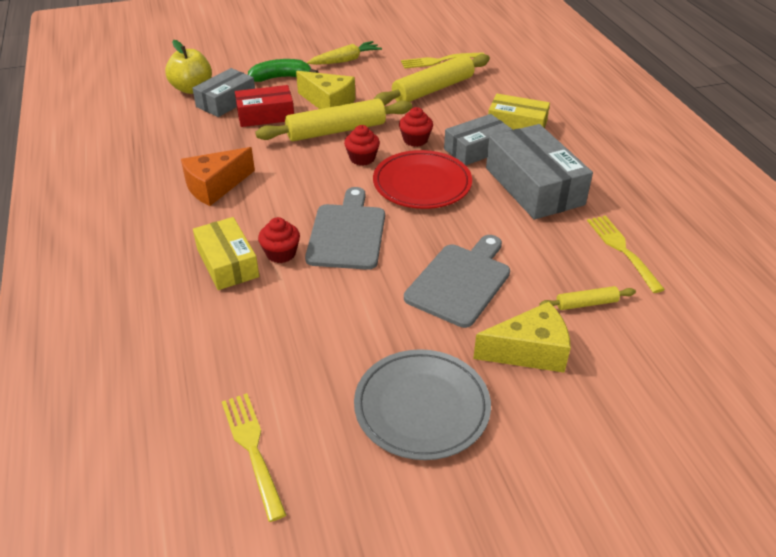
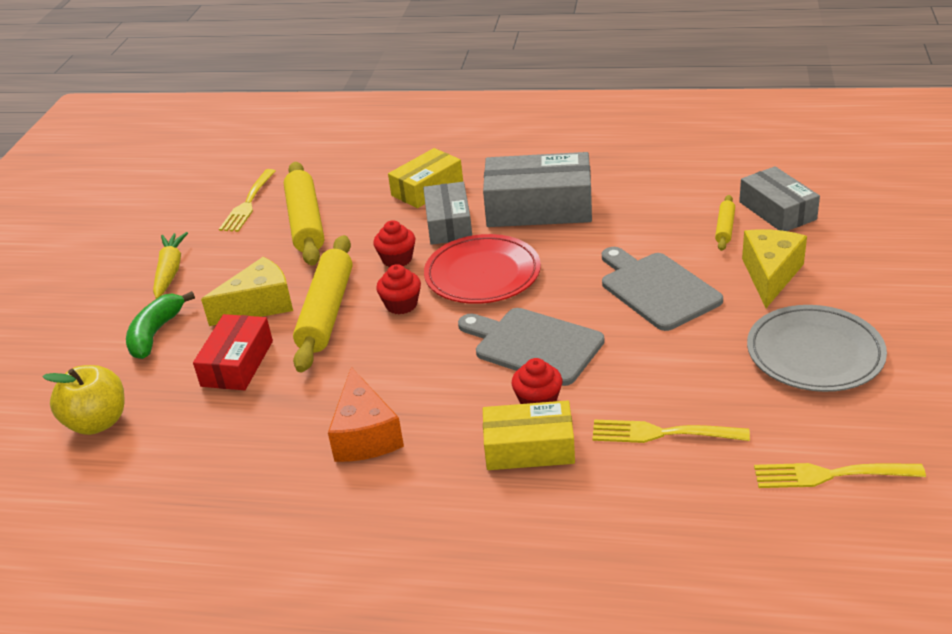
camera: 60 degrees left, 5 degrees down
grey box [192,68,255,117] -> grey box moved to [739,166,820,231]
yellow fork [587,216,665,293] -> yellow fork moved to [592,420,750,443]

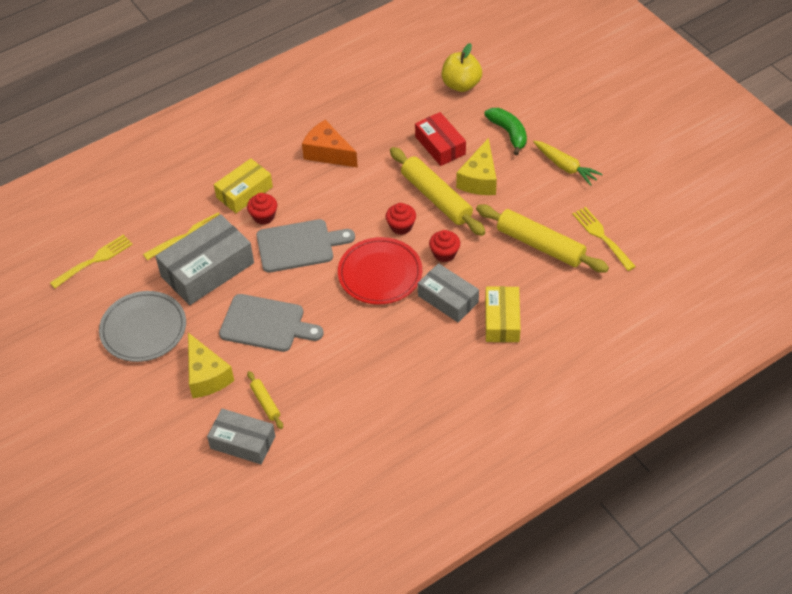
camera: 135 degrees right, 15 degrees up
grey box [483,152,592,227] -> grey box moved to [155,214,254,305]

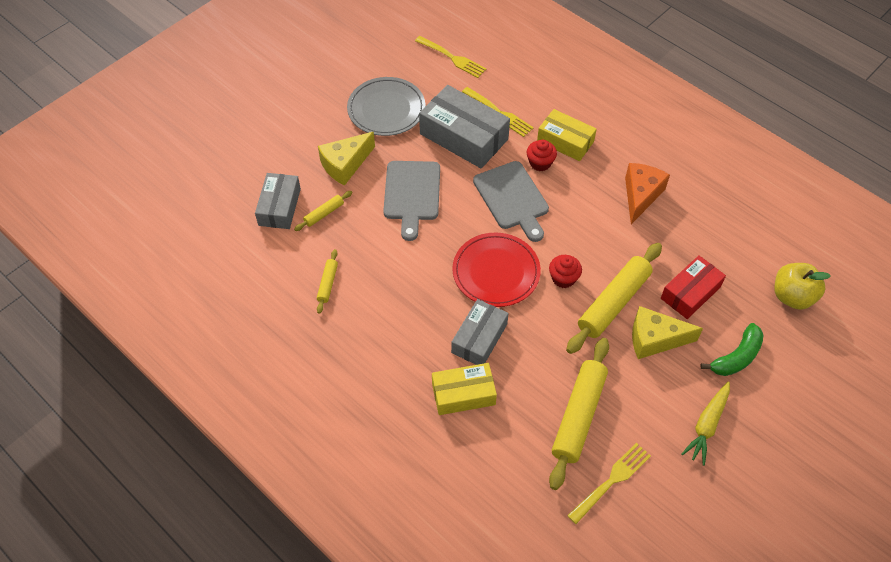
camera: 75 degrees right, 5 degrees up
red cupcake [429,230,460,262] -> none
none -> yellow rolling pin [317,249,338,314]

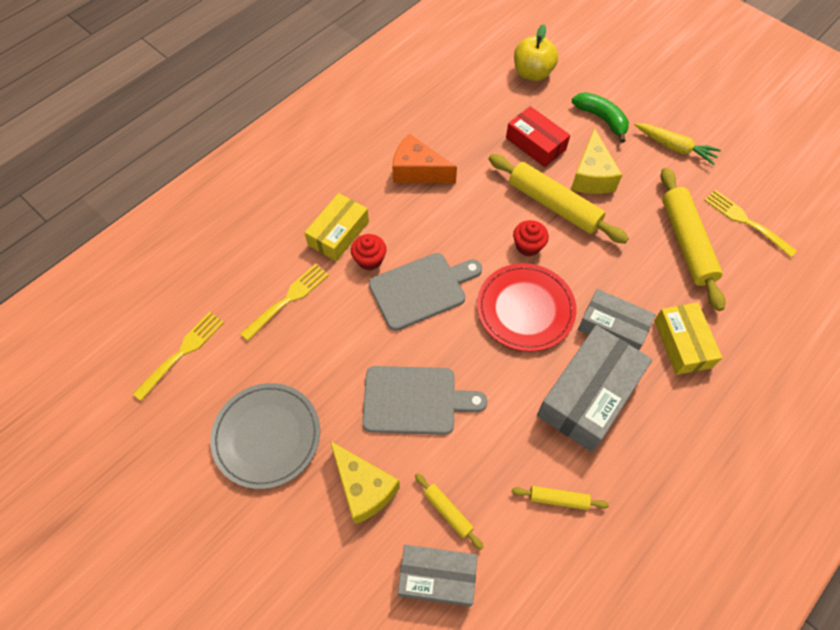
camera: 90 degrees left, 5 degrees up
grey box [419,85,510,168] -> grey box moved to [537,325,652,452]
yellow rolling pin [549,338,609,490] -> yellow rolling pin turned 60 degrees clockwise [661,167,726,311]

